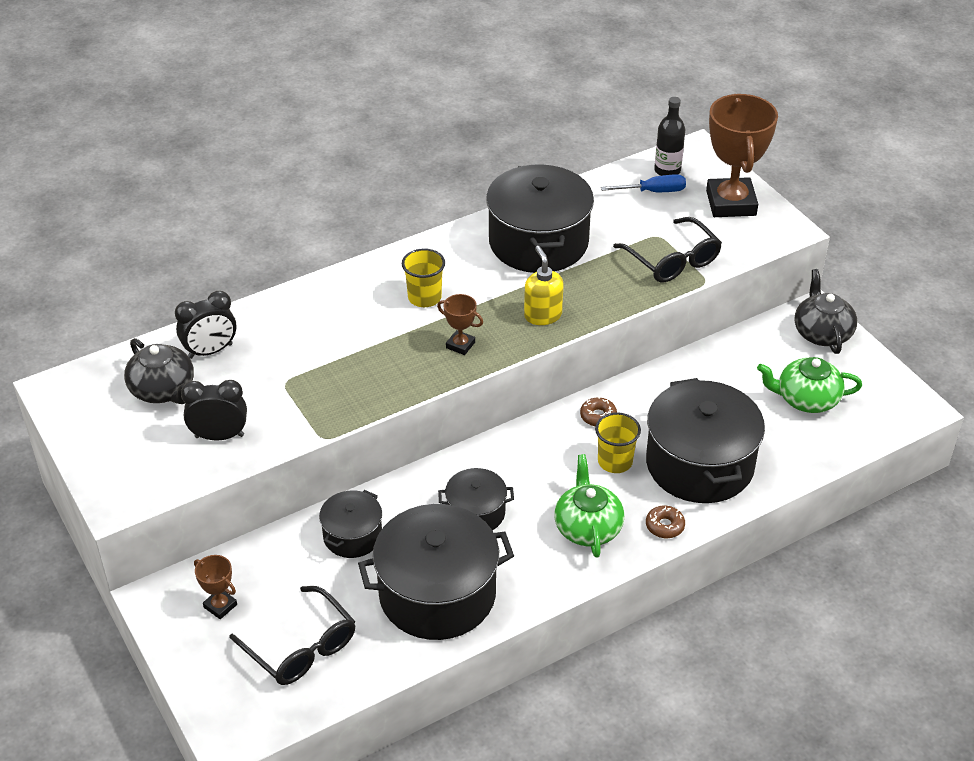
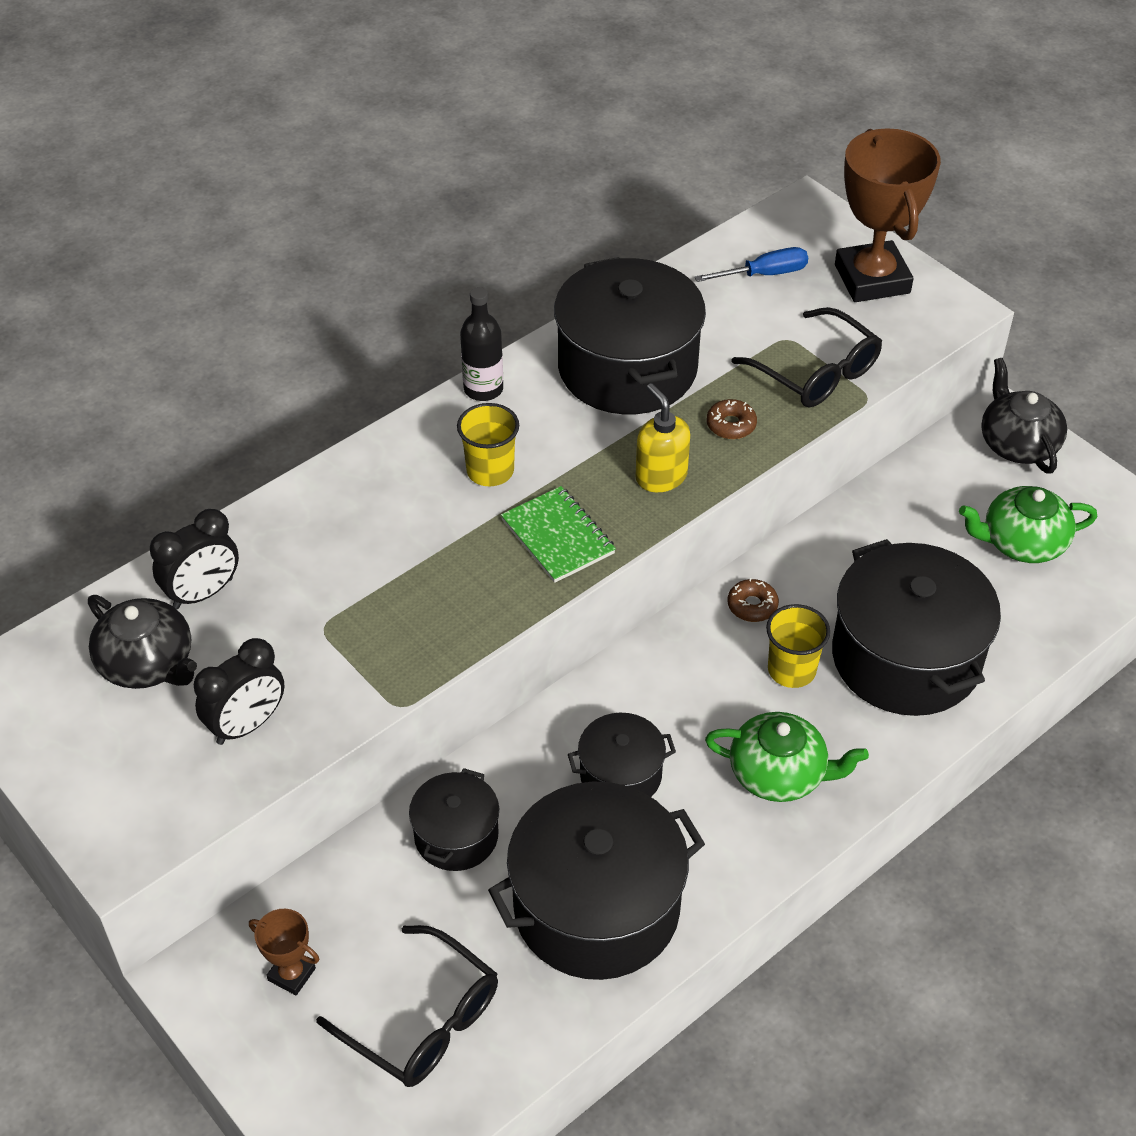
camera: 10 degrees left, 5 degrees up
black clock [181,380,247,440] -> black clock turned 150 degrees clockwise [194,638,285,745]
brown trophy [437,294,483,355] -> green notebook [501,486,616,583]
green teapot [554,454,625,558] -> green teapot turned 120 degrees clockwise [705,712,869,802]
brown donut [646,506,685,538] -> brown donut moved to [707,399,757,439]
black bottle [654,97,685,176] -> black bottle moved to [460,287,503,401]

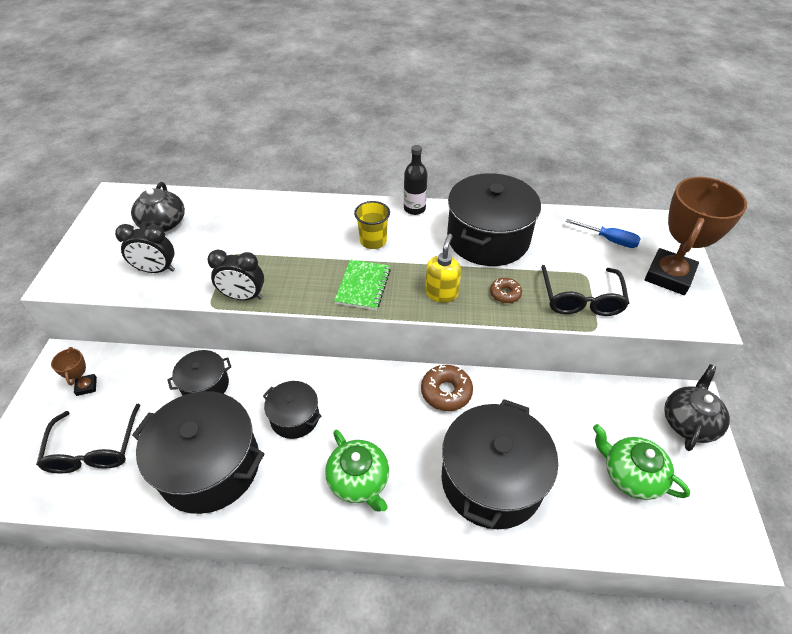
camera: 45 degrees right, 0 degrees up
black clock [150,509,239,609] -> black clock moved to [207,249,264,300]
brown donut [727,578,779,622] -> brown donut [421,365,473,411], size x1.62
yellow cup [766,604,830,688] -> none

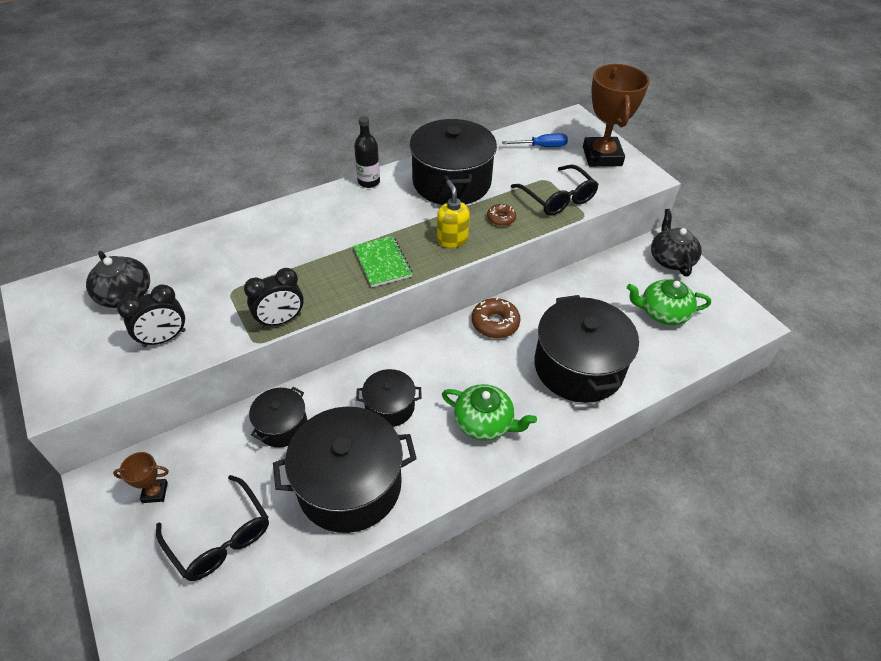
camera: 35 degrees left, 0 degrees up
brown trophy [51,347,97,396] -> brown trophy turned 45 degrees counterclockwise [113,452,169,503]
yellow cup [354,201,390,249] -> none

